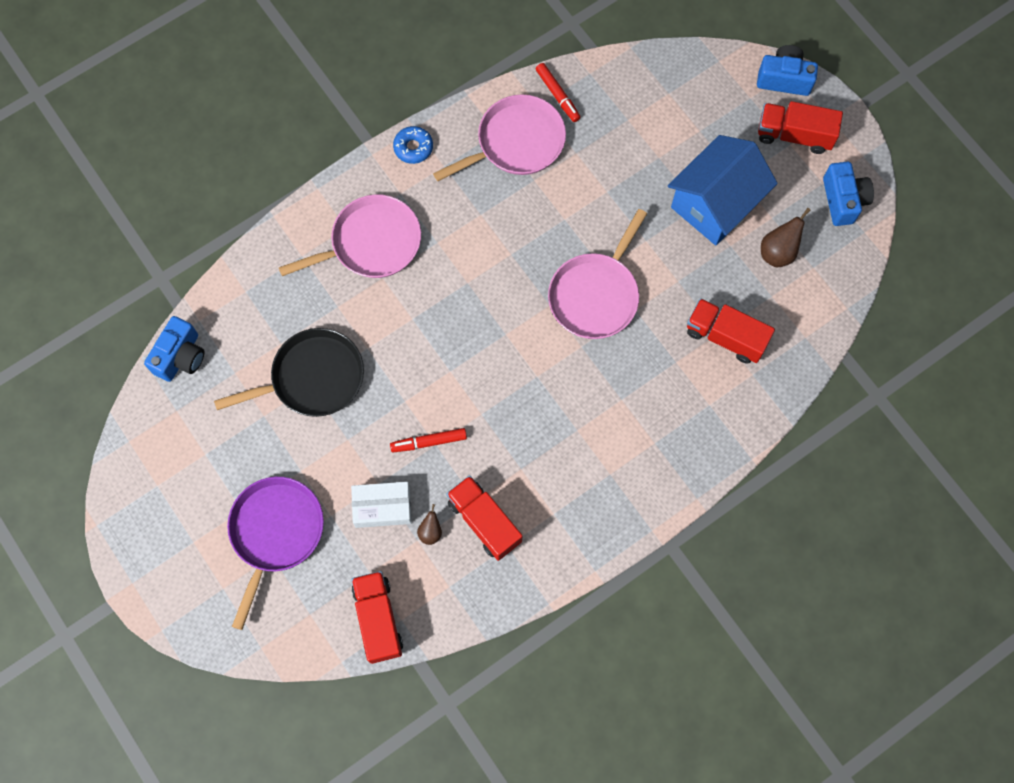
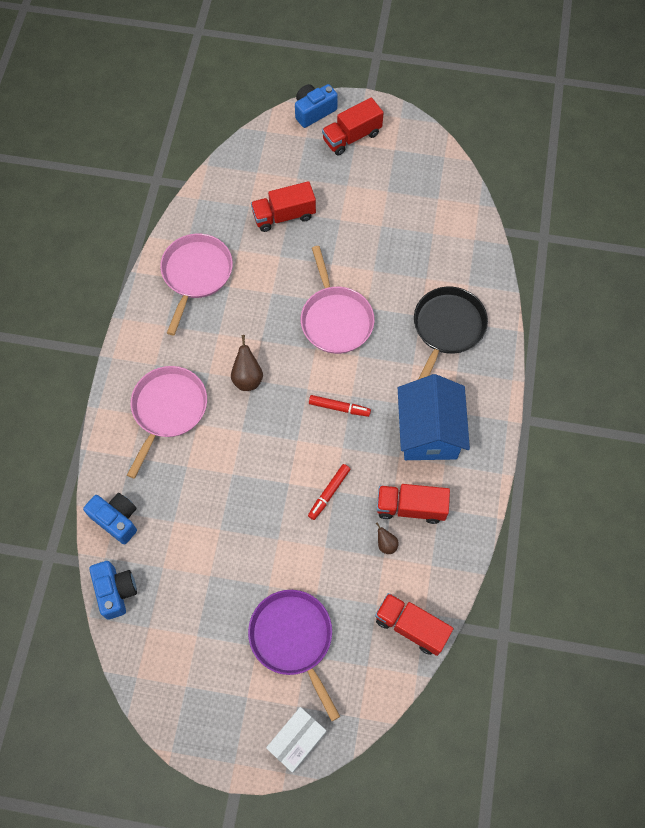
camera: 45 degrees left, 5 degrees down
black pan [214,328,364,417] -> black pan moved to [414,287,488,380]
white box [351,482,412,528] -> white box moved to [266,707,326,773]
blue donut [393,126,433,164] -> none
red marker [536,63,581,122] -> red marker moved to [309,395,371,417]
blue house [668,135,778,245] -> blue house moved to [398,374,470,460]
red truck [687,298,775,364] -> red truck moved to [251,181,316,232]
brown pear [761,208,811,267] -> brown pear moved to [231,335,263,391]
blue camera [823,162,874,226] -> blue camera moved to [83,493,137,544]

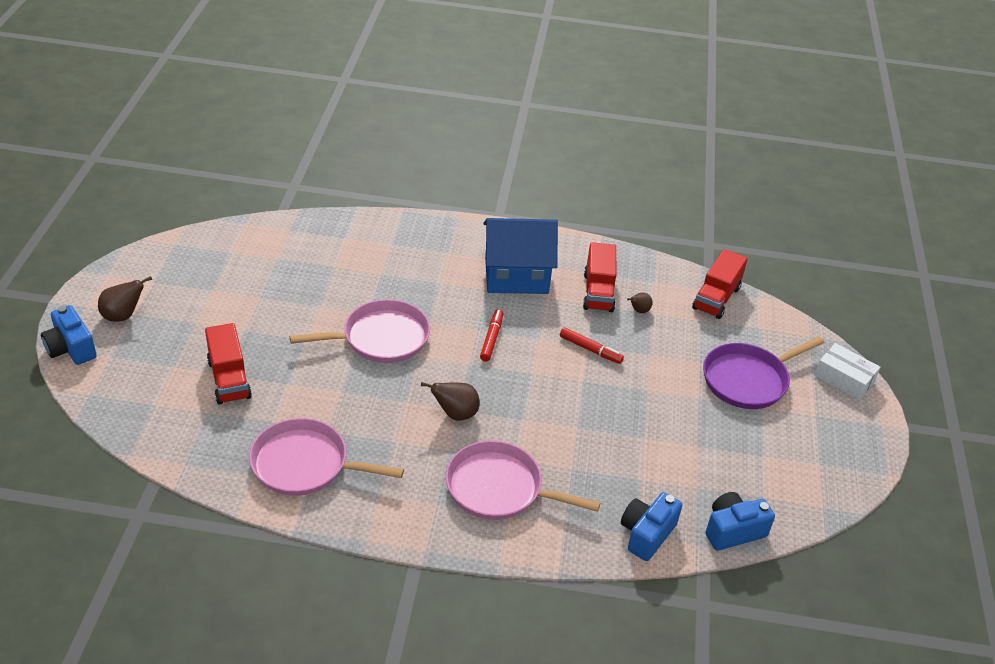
camera: 95 degrees left, 25 degrees down
red truck [322,97,384,156] -> brown pear [98,276,152,322]
black pan [414,287,488,380] -> none

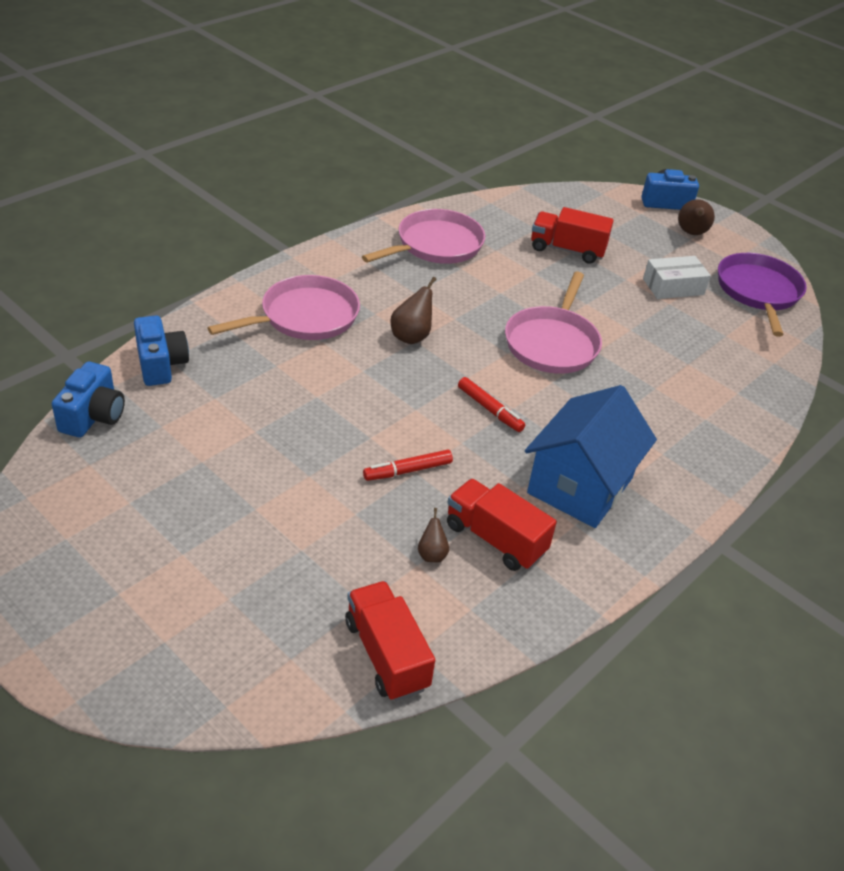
camera: 125 degrees right, 0 degrees up
purple pan [703,336,824,409] -> purple pan moved to [718,253,807,337]
white box [814,343,881,400] -> white box moved to [643,256,711,299]

